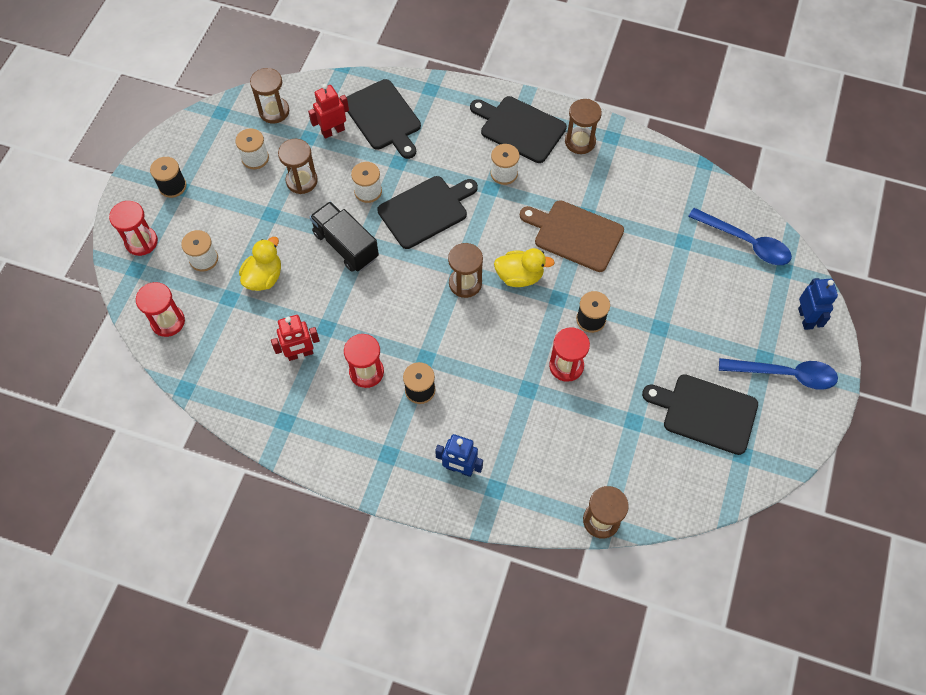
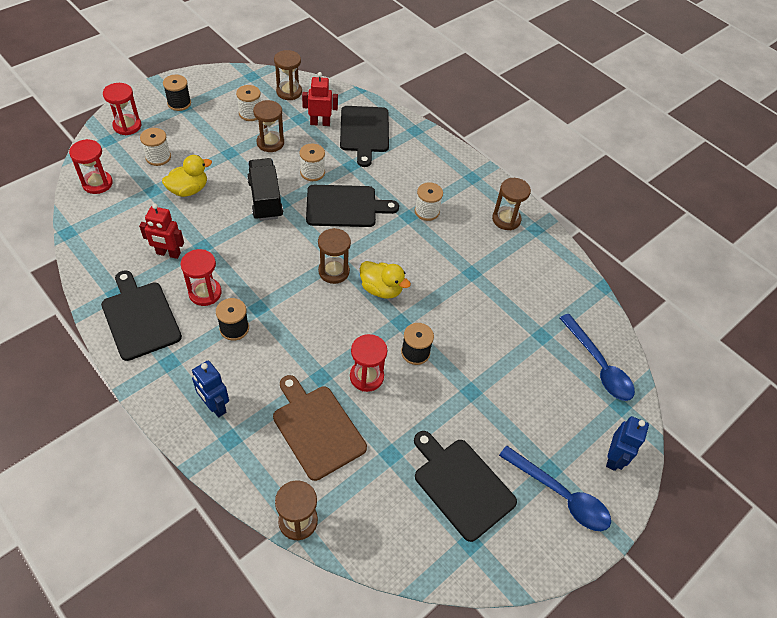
camera: 25 degrees right, 10 degrees down
black cutting board [470,96,567,163] -> black cutting board moved to [101,270,182,361]
brown cutting board [520,200,624,272] -> brown cutting board moved to [273,375,367,481]

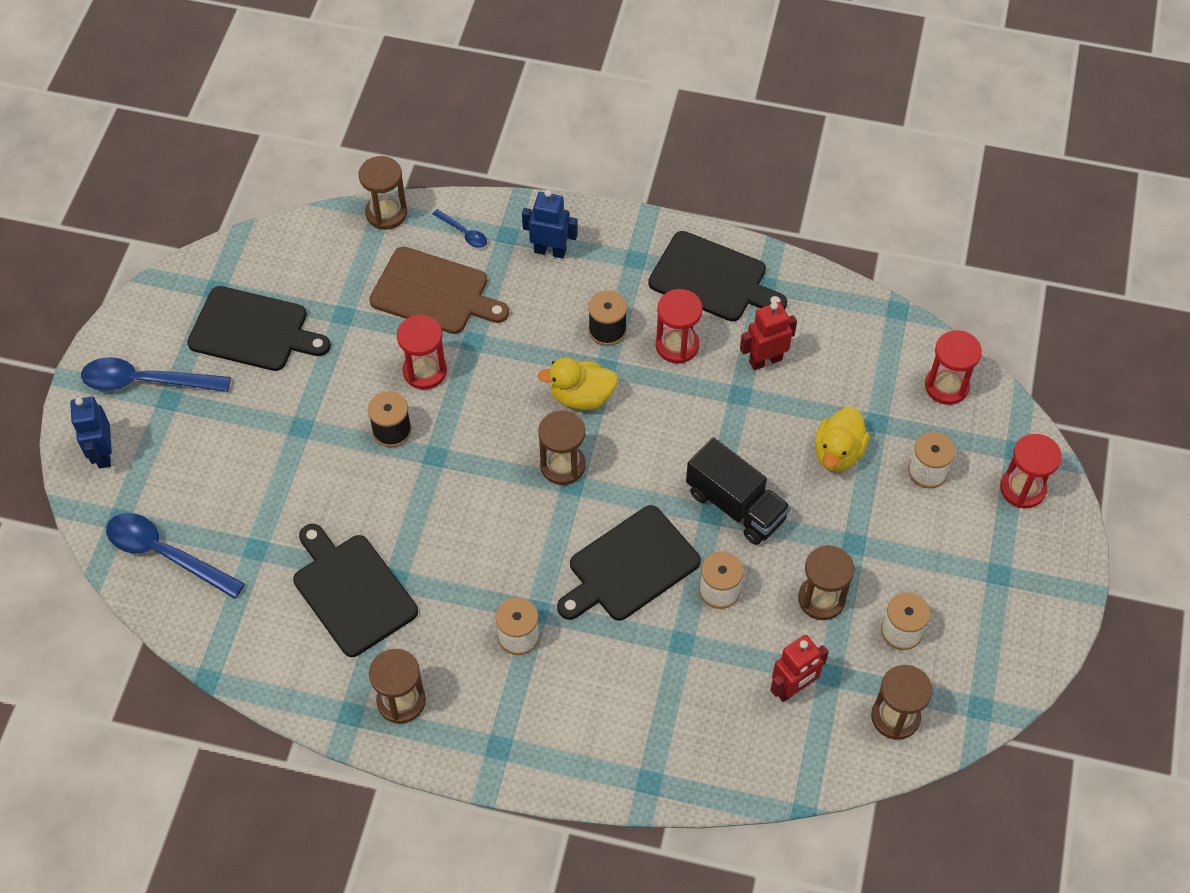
camera: 150 degrees right, 5 degrees up
black spool [163,75,191,111] -> none
black cutting board [340,106,389,167] -> black cutting board moved to [293,524,418,657]
yellow duck [360,261,411,298] -> yellow duck moved to [538,357,618,410]
none -> blue spoon [433,209,487,248]

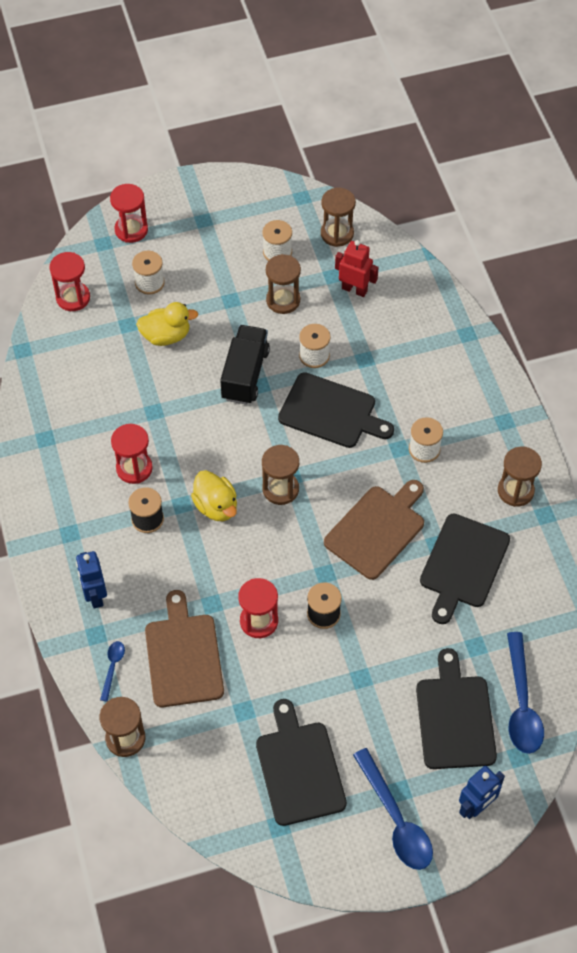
camera: 120 degrees left, 0 degrees up
black cutting board [648,231,787,321] -> black cutting board moved to [416,648,497,769]
red robot [740,302,797,370] -> none
none -> brown cutting board [324,480,424,580]

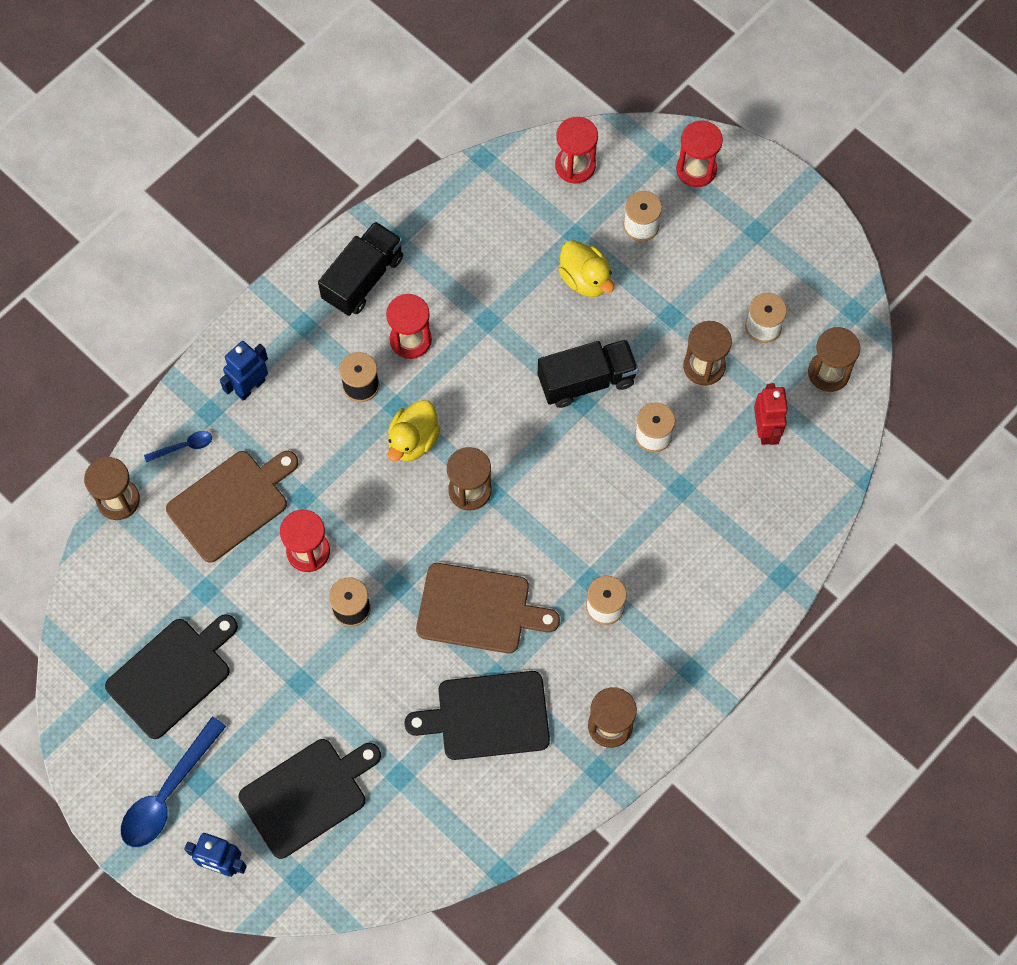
camera: 60 degrees right, 10 degrees up
black cutting board [278,372,394,448] -> none
blue spoon [507,632,544,754] -> none
none -> black truck [318,221,403,316]

